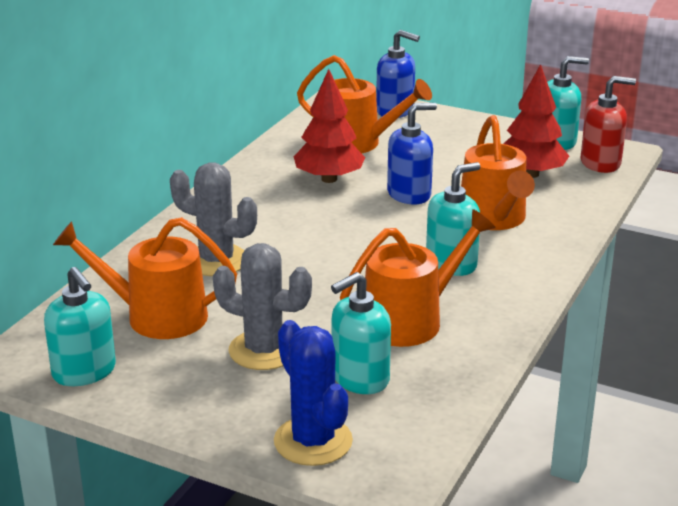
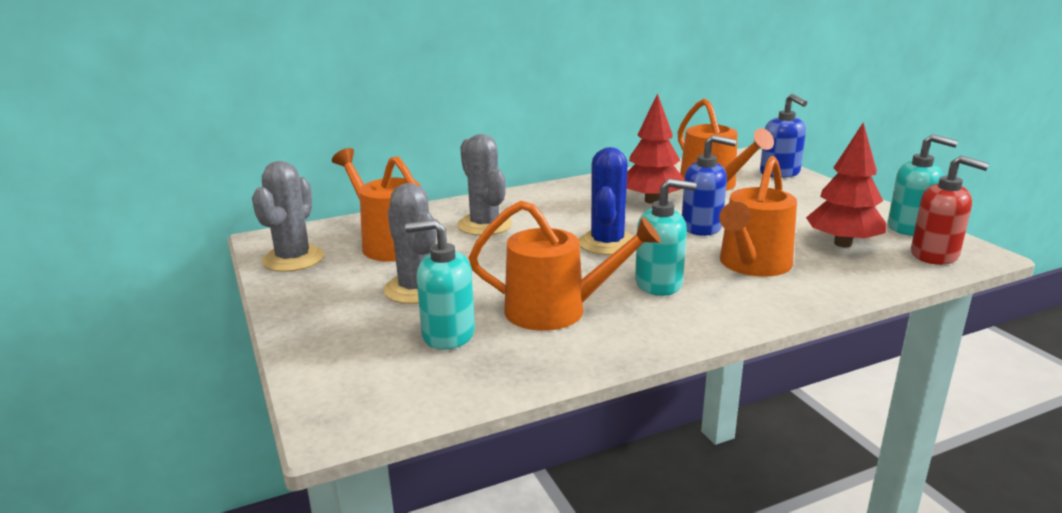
camera: 40 degrees right, 5 degrees down
turquoise soap dispenser [44,267,116,386] -> grey cactus [252,161,324,272]
blue cactus [274,320,353,466] -> blue cactus moved to [579,147,633,255]

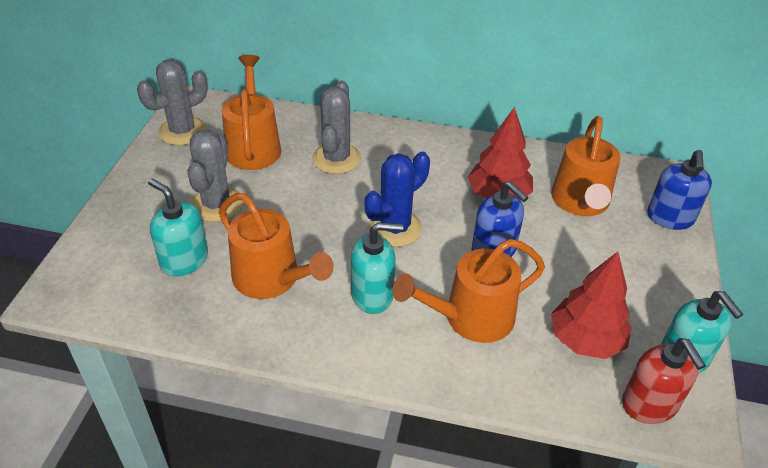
camera: 35 degrees right, 20 degrees up
turquoise soap dispenser [635,179,697,296] -> turquoise soap dispenser turned 45 degrees counterclockwise [351,222,403,314]

